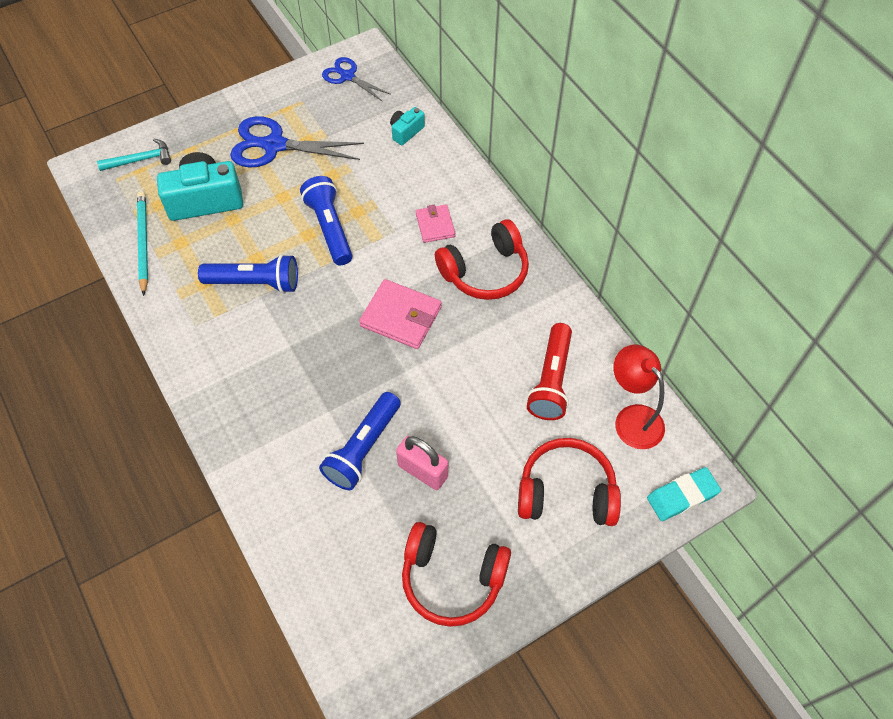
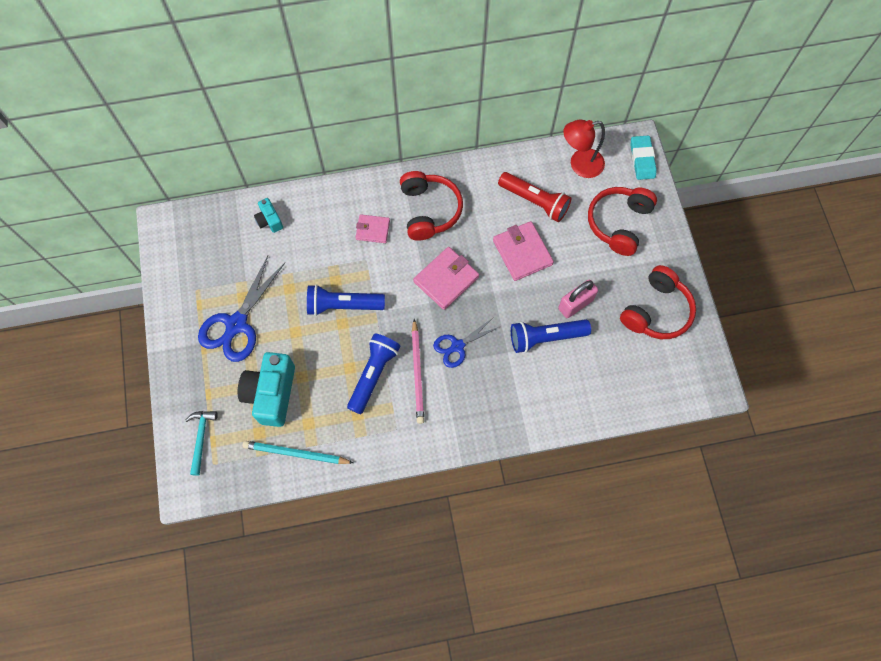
camera: 70 degrees left, 10 degrees up
blue flashlight [319,392,401,490] -> blue flashlight turned 120 degrees clockwise [511,319,591,353]
blue scissors [322,57,391,102] -> blue scissors moved to [433,317,501,368]
none -> pink pencil [412,319,424,424]
none -> pink wallet [493,221,554,281]

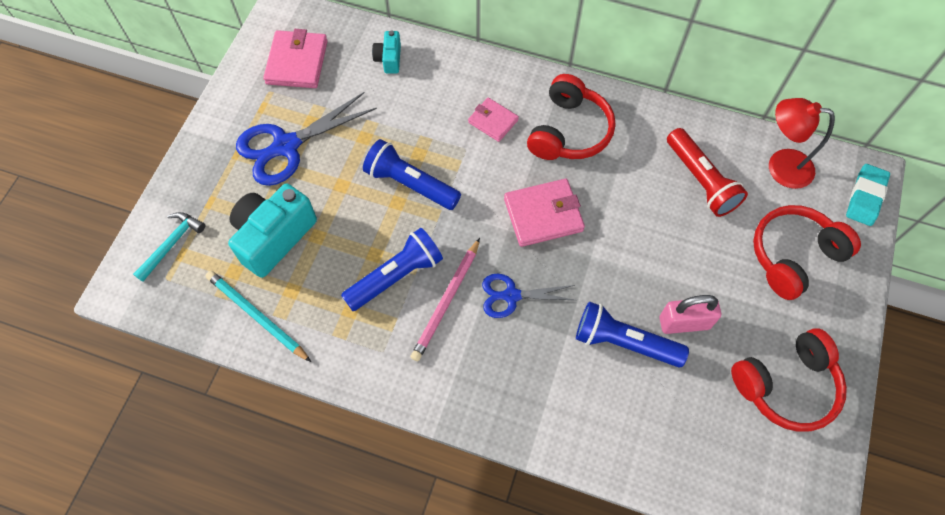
camera: 30 degrees right, 5 degrees down
pink wallet [493,221,554,281] -> pink wallet moved to [263,29,327,88]

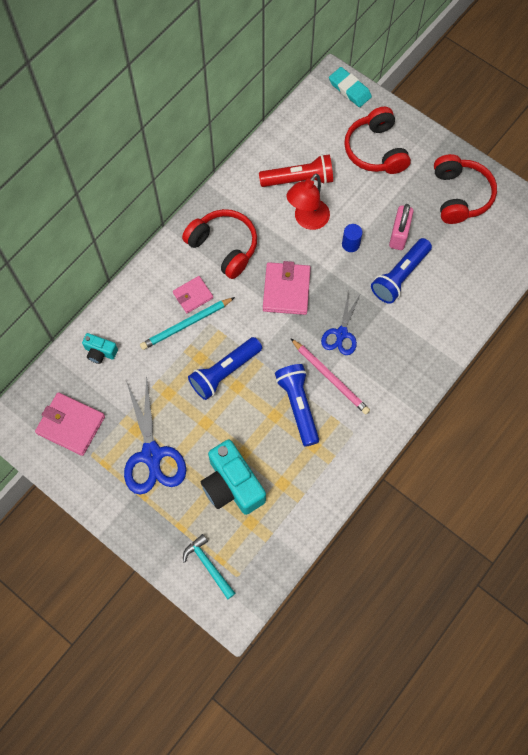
camera: 70 degrees left, 5 degrees up
turquoise pencil [206,271,311,362] -> turquoise pencil moved to [140,297,235,350]
red lamp [769,98,835,189] -> red lamp moved to [287,174,330,230]
none -> blue cylinder [342,224,363,252]

